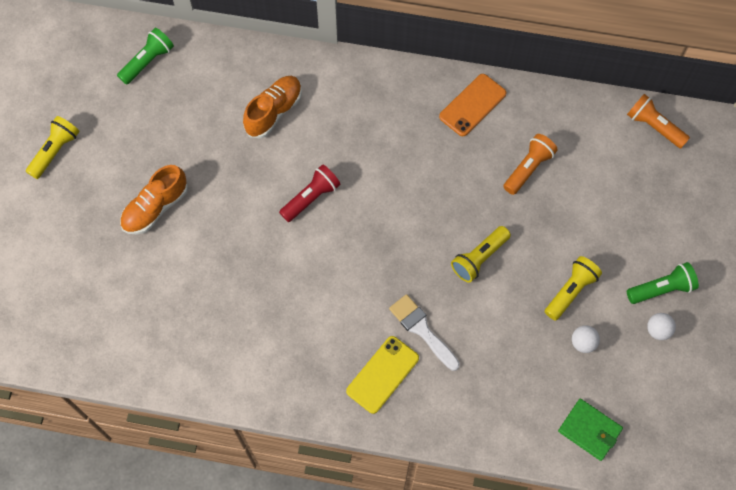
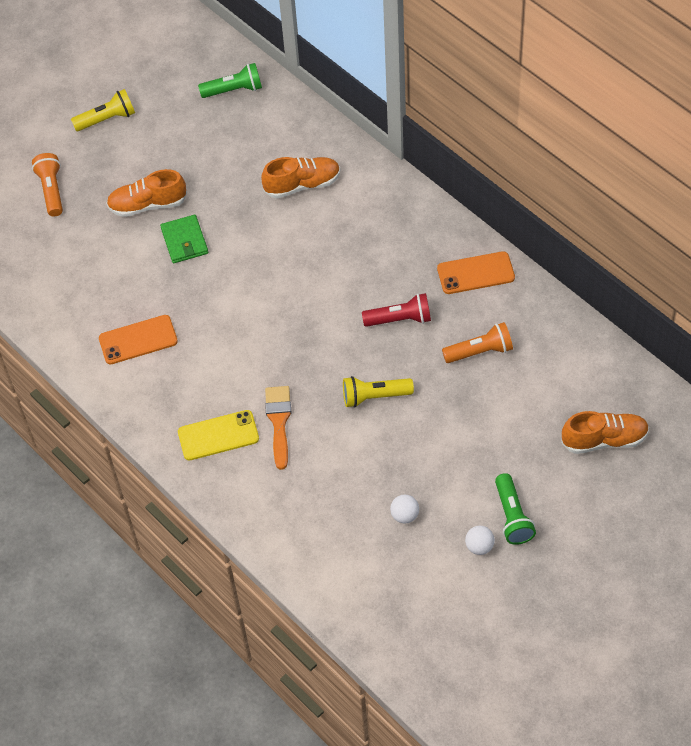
camera: 40 degrees right, 10 degrees down
red flashlight [279,164,341,222] -> red flashlight moved to [362,293,431,327]
white brush [389,294,460,371] -> orange brush [265,386,291,470]
yellow flashlight [545,256,602,321] -> none
green wallet [558,399,623,461] -> green wallet moved to [160,215,208,263]
orange flashlight [627,94,690,148] -> orange flashlight moved to [32,153,63,216]
green flashlight [627,262,699,304] -> green flashlight turned 60 degrees clockwise [495,473,536,545]
none -> orange phone [99,315,178,364]
none -> orange shoe [561,411,649,454]

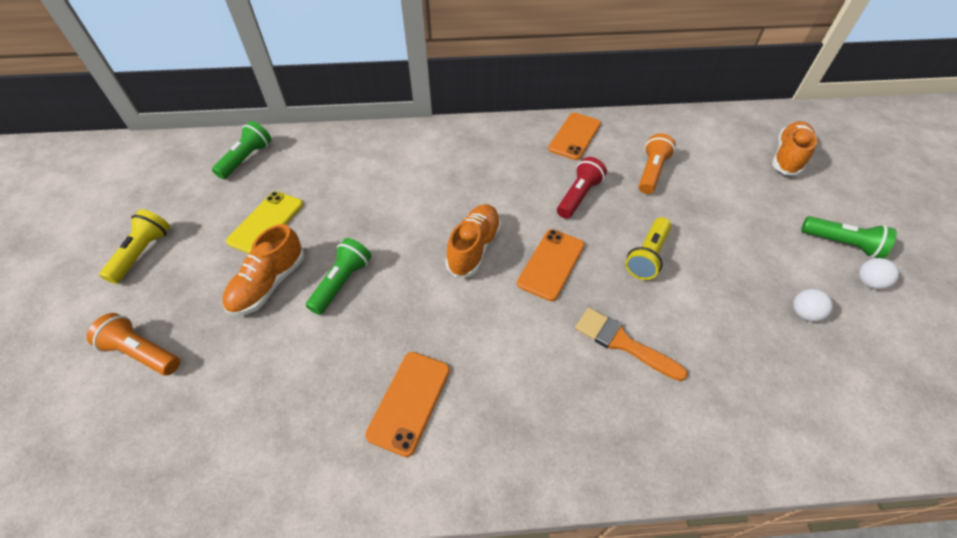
camera: 55 degrees left, 5 degrees down
green wallet [160,215,208,263] -> green flashlight [306,238,371,315]
yellow phone [178,410,259,460] -> yellow phone moved to [226,191,303,254]
orange shoe [261,157,340,199] -> orange shoe moved to [445,204,501,278]
none -> orange phone [517,229,585,301]

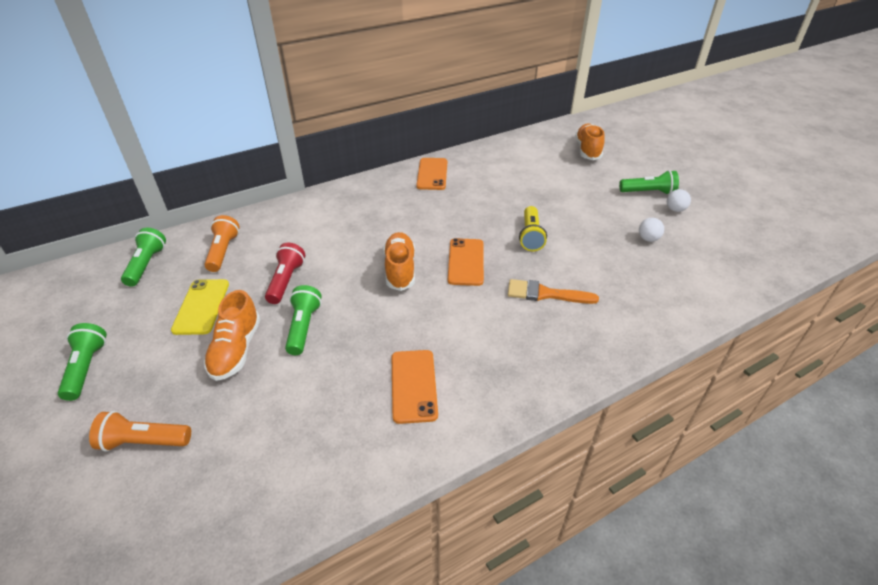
camera: 25 degrees left, 10 degrees down
yellow flashlight [99,209,170,284] -> green flashlight [58,323,107,401]
red flashlight [557,157,607,218] -> red flashlight moved to [265,243,305,304]
orange flashlight [639,134,676,194] -> orange flashlight moved to [204,215,240,272]

